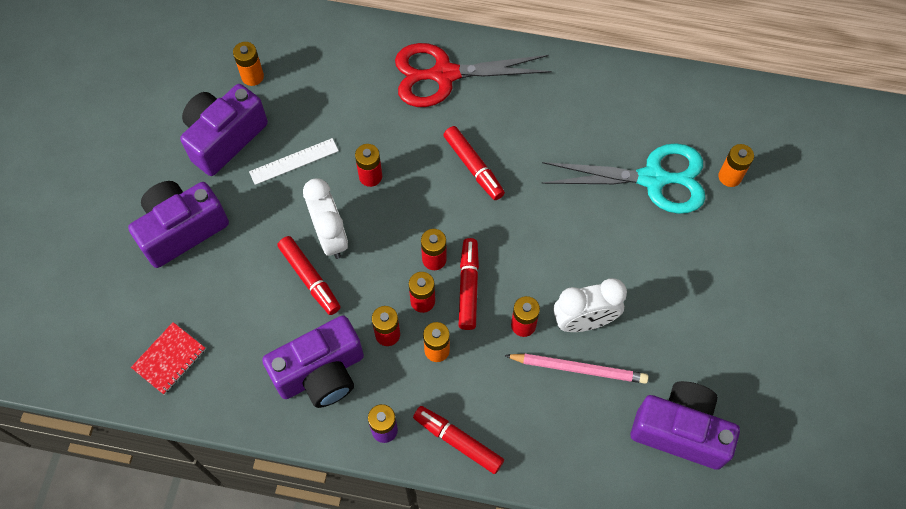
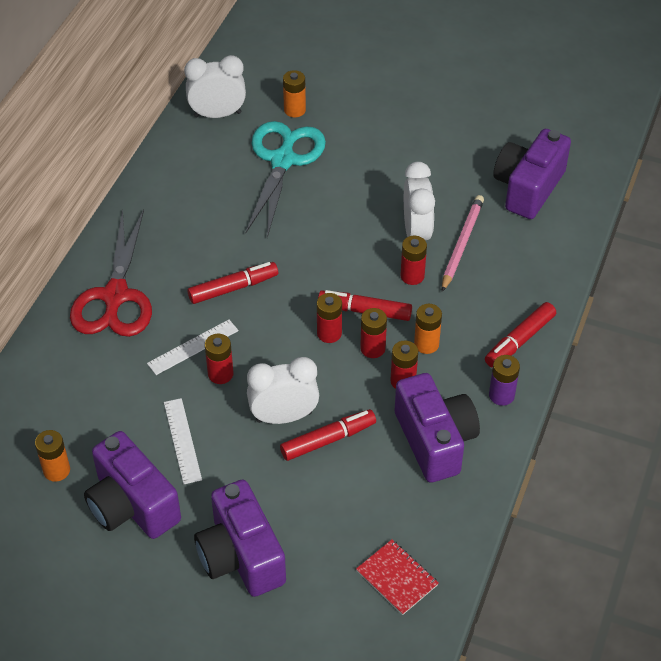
camera: 80 degrees left, 15 degrees down
none -> white ruler [147,320,239,375]
none -> white clock [184,55,246,118]

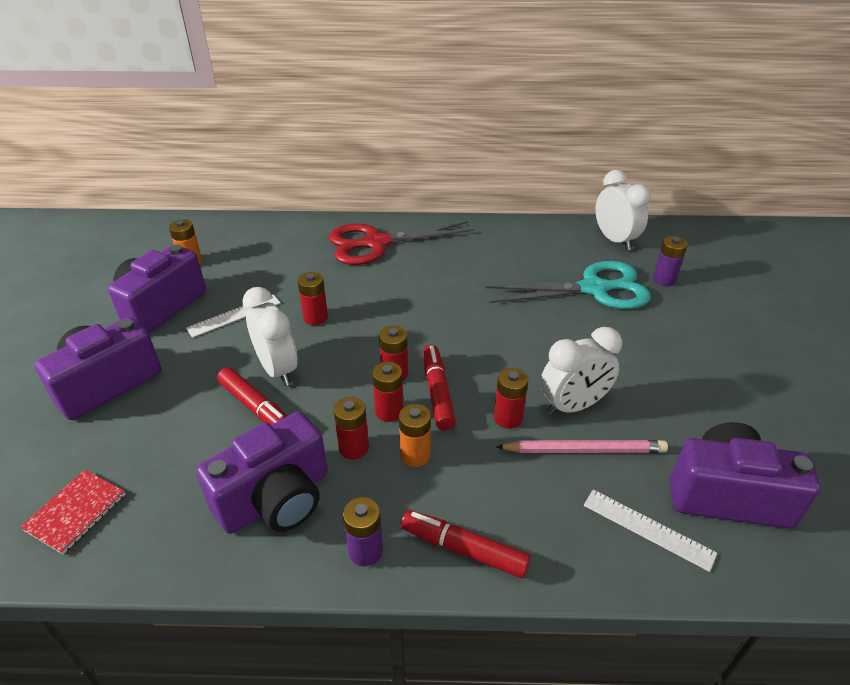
camera: 70 degrees right, 10 degrees down
white ruler [147,320,239,375] -> white ruler moved to [584,490,717,572]
red marker [188,262,278,304] -> none
orange battery [283,70,306,117] -> purple battery [653,236,688,286]

